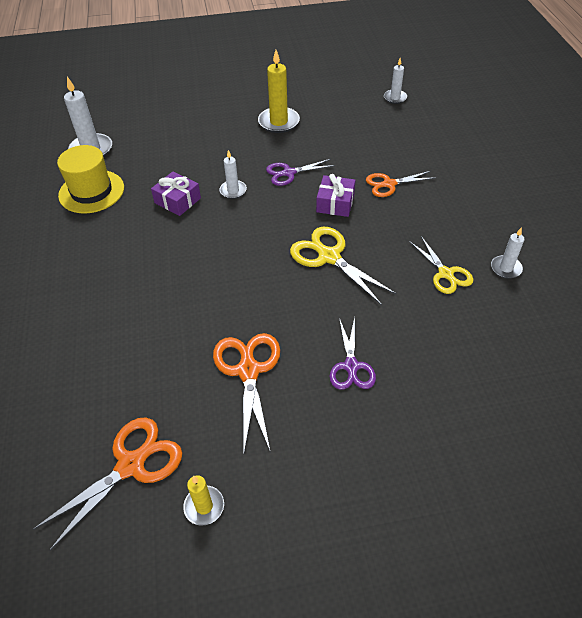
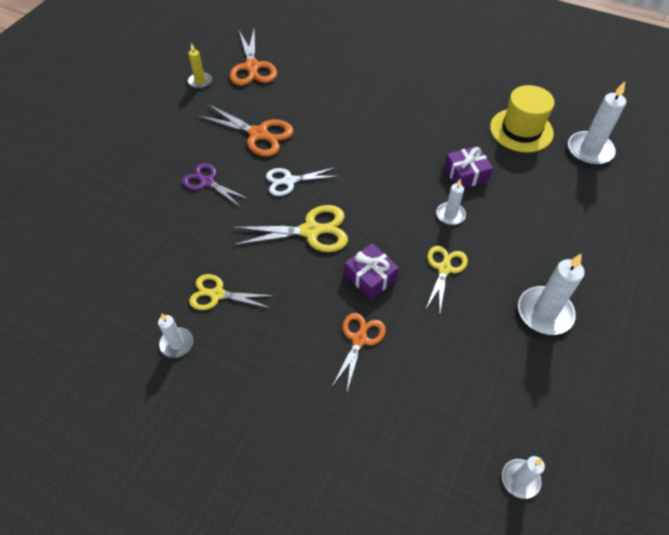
camera: 125 degrees right, 5 degrees up
yellow candle [258,50,300,133] -> white candle [518,253,585,335]
purple scissors [266,159,335,186] -> yellow scissors [426,246,468,312]
none -> white scissors [266,167,338,196]

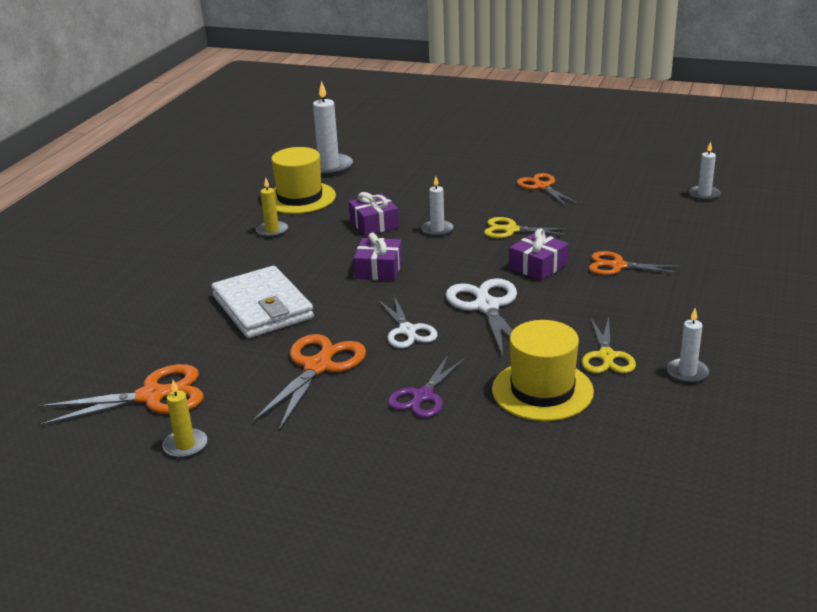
camera: 95 degrees left, 25 degrees down
yellow scissors [232,205,348,252] -> white scissors [446,278,517,357]
white candle [518,253,585,335] -> orange scissors [517,173,578,206]
none -> white wallet [212,266,314,338]
none -> yellow candle [256,178,288,237]
none -> purple gift [354,233,402,281]
none -> yellow hat [492,320,594,421]

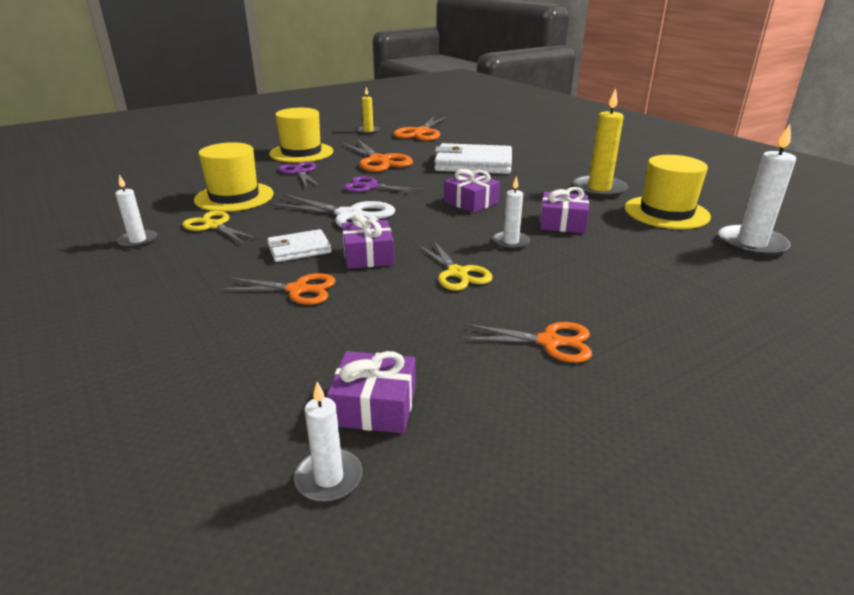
camera: 125 degrees right, 0 degrees up
yellow candle [256,178,288,237] -> yellow candle [573,88,628,198], size x1.72
white scissors [378,296,437,348] -> purple scissors [343,176,424,193]
yellow scissors [484,217,570,238] -> yellow scissors turned 105 degrees clockwise [417,240,493,291]
orange scissors [589,251,681,275] -> orange scissors turned 45 degrees clockwise [220,273,336,305]
none -> white wallet [267,229,332,262]
none -> yellow hat [269,108,333,163]
none -> purple gift [327,351,416,433]

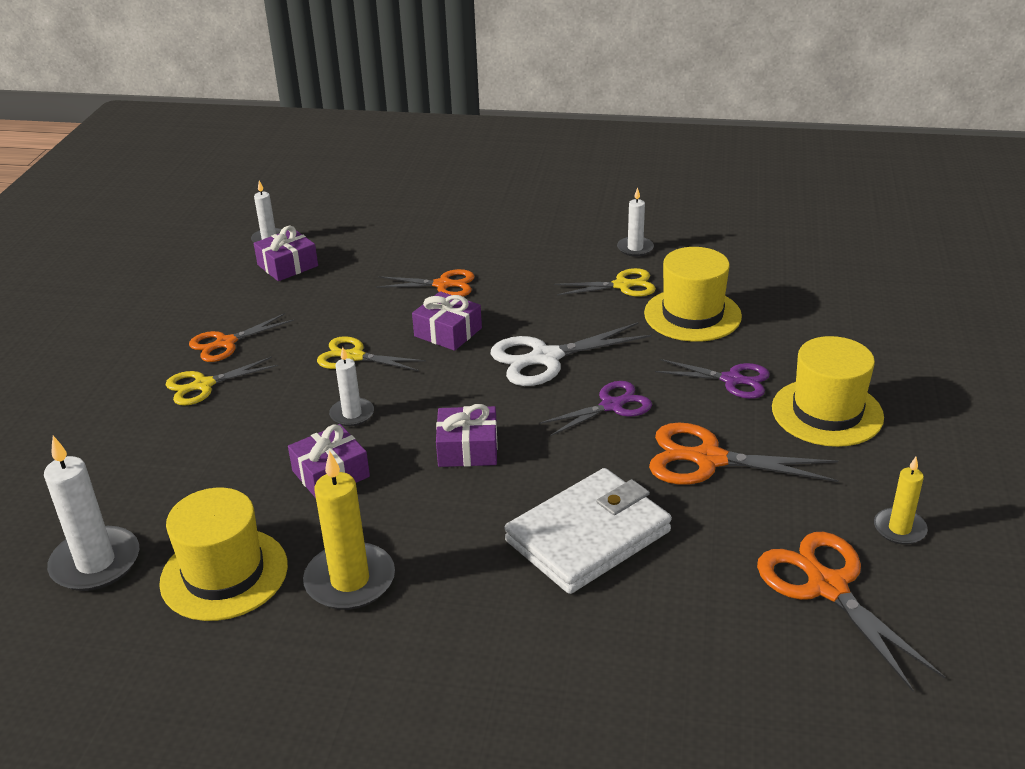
camera: 135 degrees right, 5 degrees up
orange scissors [220,273,336,305] -> orange scissors turned 135 degrees counterclockwise [376,269,474,297]
white wallet [267,229,332,262] -> none
none -> yellow scissors [166,357,278,406]

